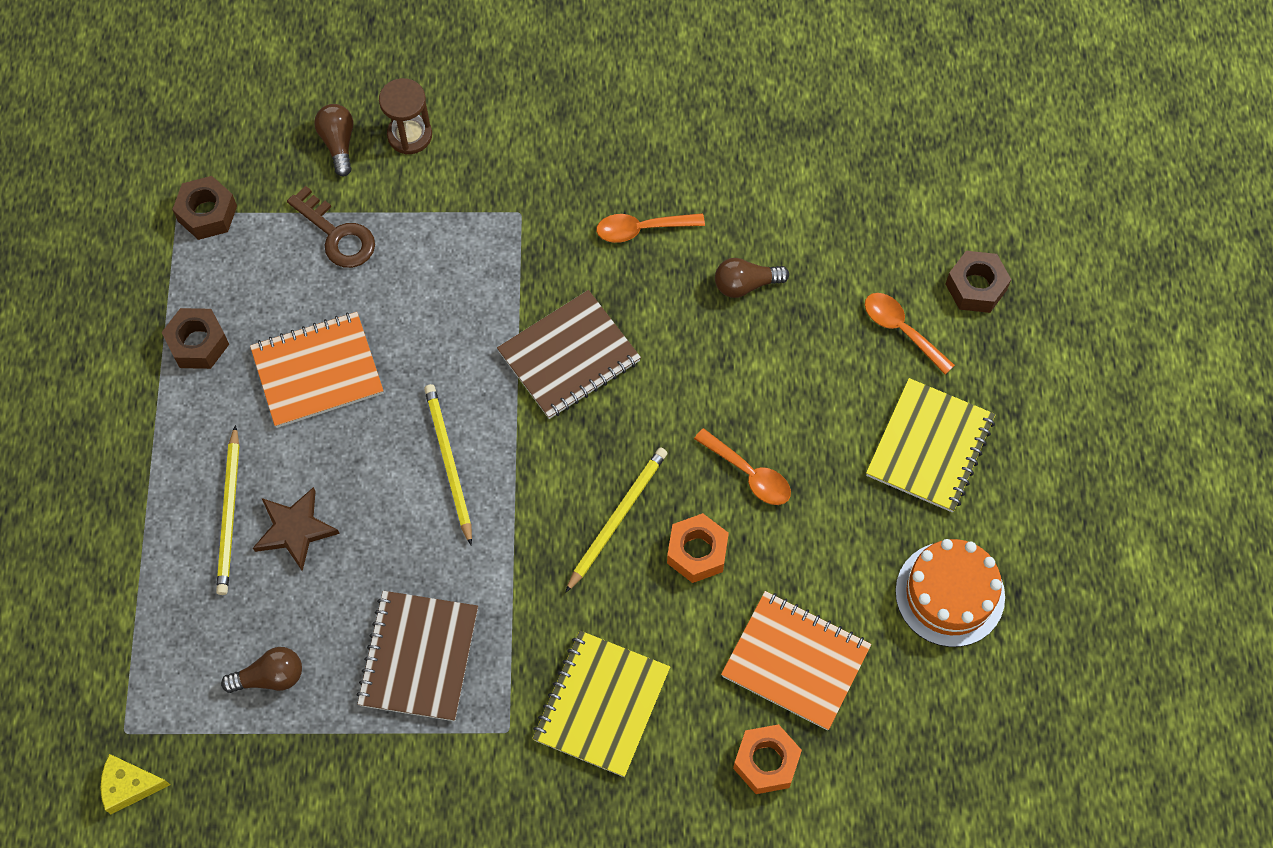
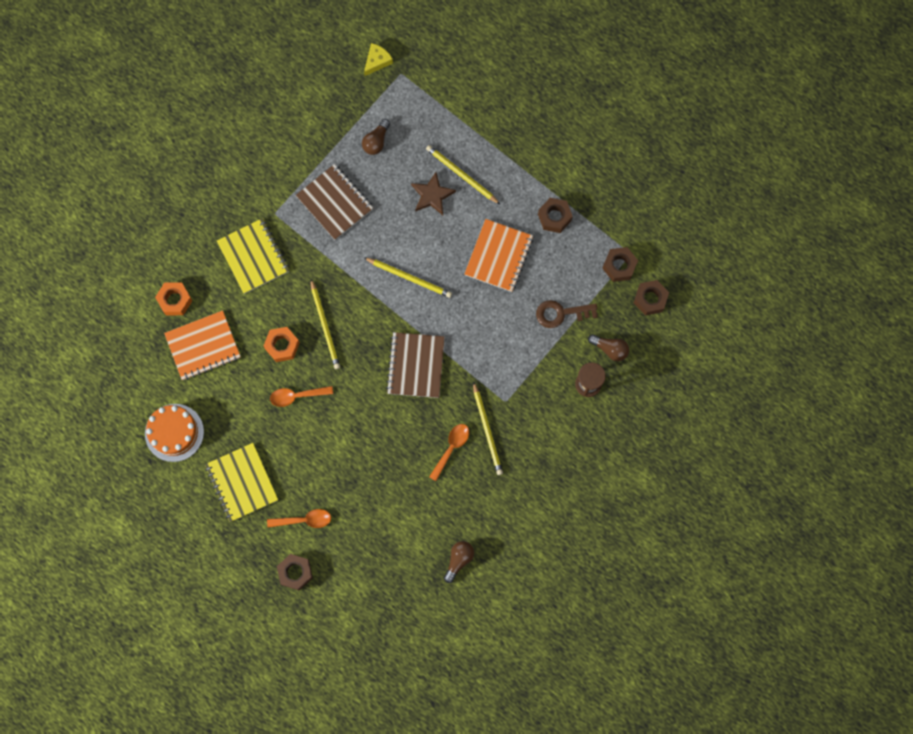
camera: 130 degrees right, 10 degrees up
brown light bulb [715,258,789,298] -> brown light bulb moved to [444,541,474,583]
none -> yellow pencil [473,381,503,475]
none -> brown nut [634,280,669,316]

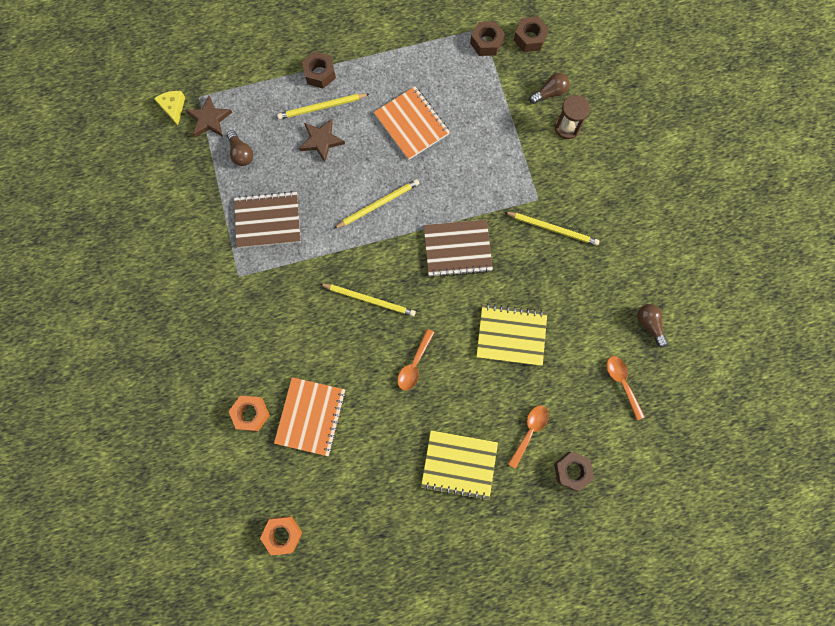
camera: 55 degrees left, 0 degrees up
orange cake [145,404,204,462] -> none
yellow notebook [217,218,290,294] -> yellow notebook moved to [476,303,547,366]
orange nut [264,327,300,362] -> orange nut moved to [260,516,302,555]
brown notebook [386,332,445,398] -> brown notebook turned 45 degrees counterclockwise [424,220,493,277]
orange spoon [429,424,469,481] -> orange spoon moved to [606,356,645,420]
brown key [536,300,598,328] -> none
brown nut [538,198,573,233] -> brown nut moved to [302,51,336,89]
none -> brown star [185,95,232,137]

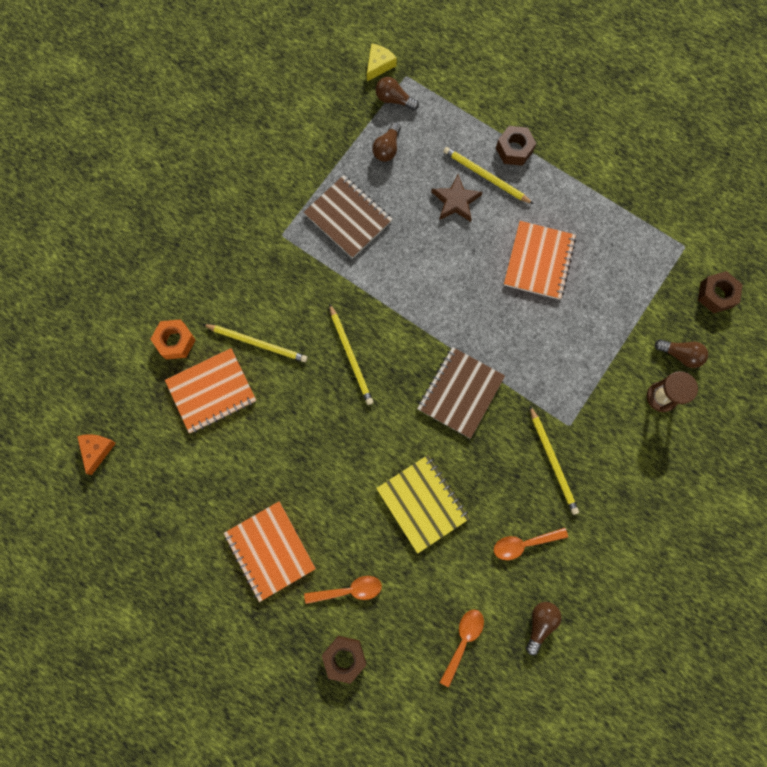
camera: 50 degrees right, 0 degrees up
brown star [185,95,232,137] -> brown light bulb [376,77,419,111]
orange nut [260,516,302,555] -> orange cheese [77,434,116,475]
yellow pencil [334,179,419,229] -> yellow pencil moved to [203,324,308,362]
orange spoon [397,329,435,391] -> orange spoon moved to [494,528,568,560]
yellow notebook [421,430,498,501] -> orange notebook [224,501,316,602]
brown notebook [424,220,493,277] -> brown notebook turned 75 degrees clockwise [417,347,505,439]
brown nut [470,21,505,56] -> none

